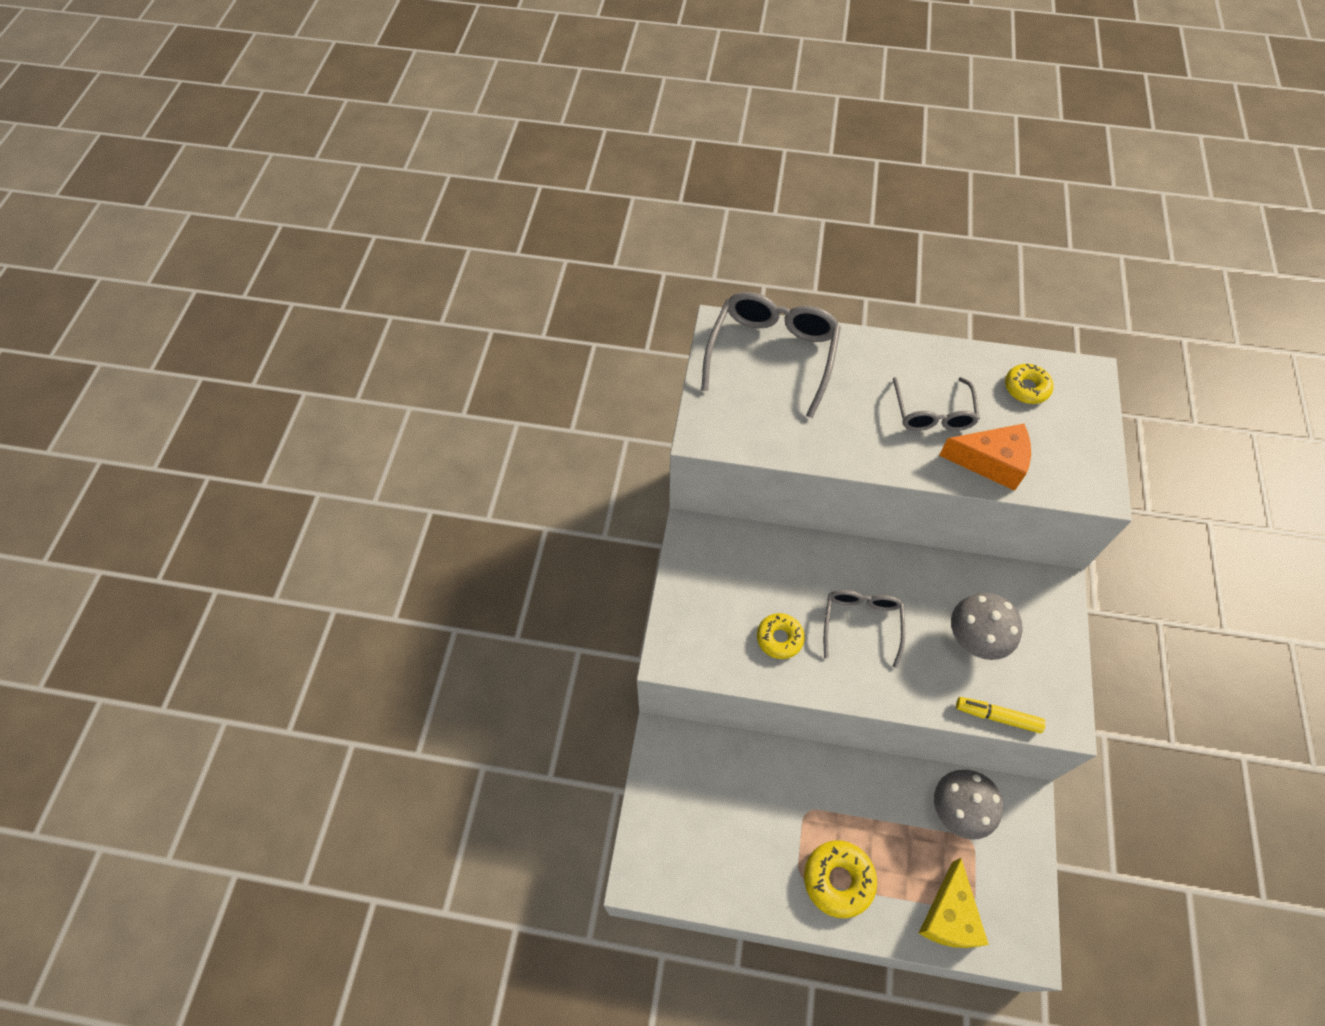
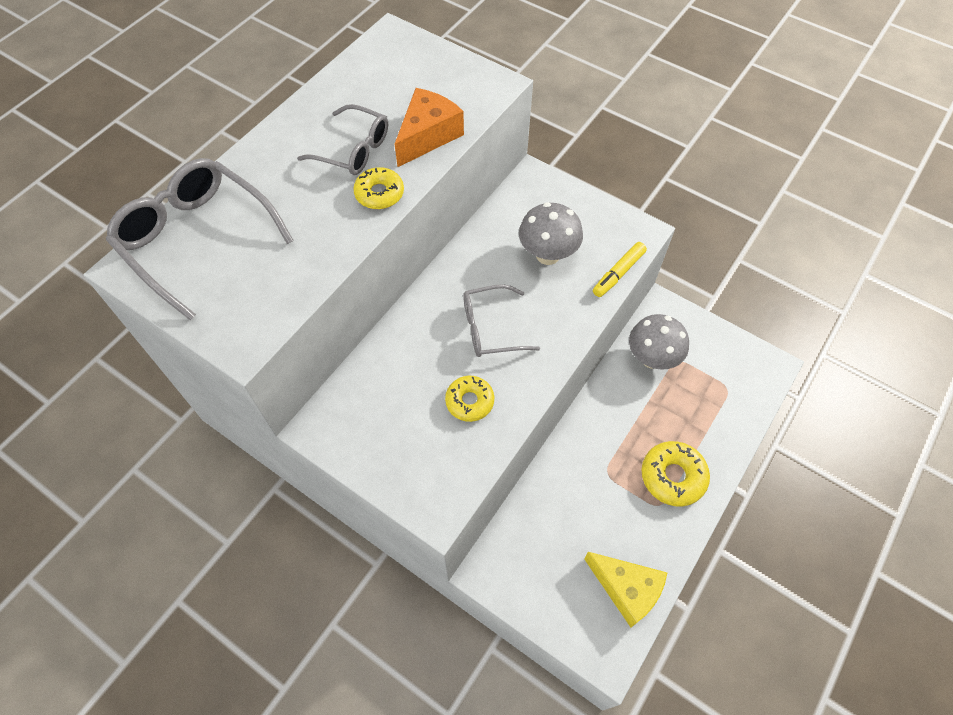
camera: 65 degrees left, 0 degrees up
grey glasses [824,590,905,668] -> grey glasses turned 45 degrees counterclockwise [463,284,540,357]
yellow cheese [919,858,989,948] -> yellow cheese moved to [584,552,667,627]
yellow donut [1005,364,1054,404] -> yellow donut moved to [353,167,404,209]

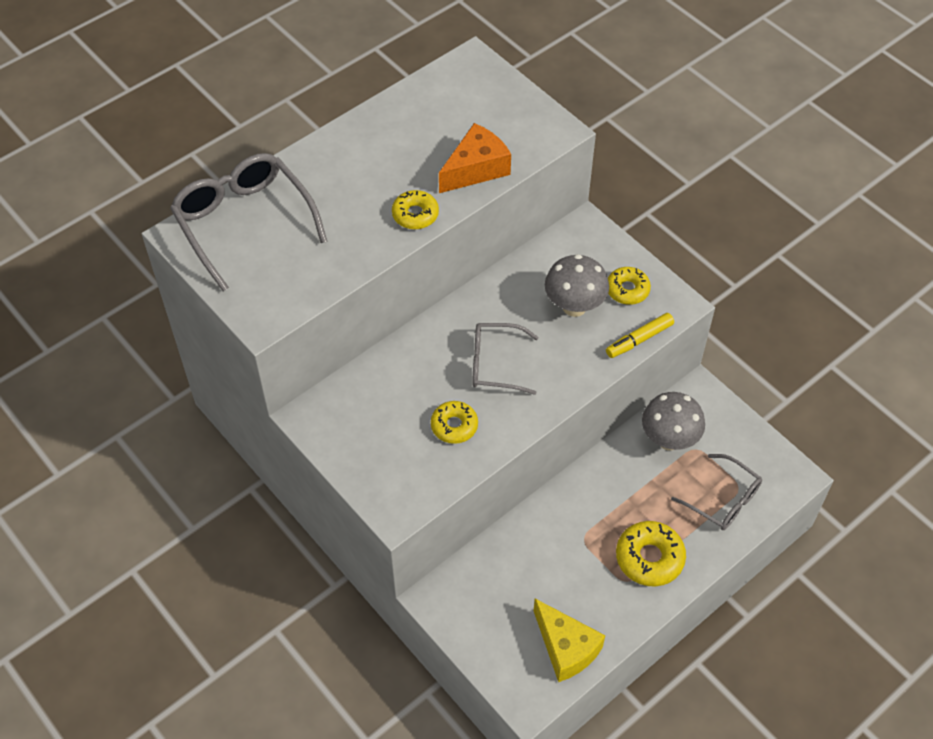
camera: 15 degrees right, 5 degrees down
grey glasses [297,104,388,175] -> grey glasses moved to [671,454,762,530]
none -> yellow donut [608,267,651,305]

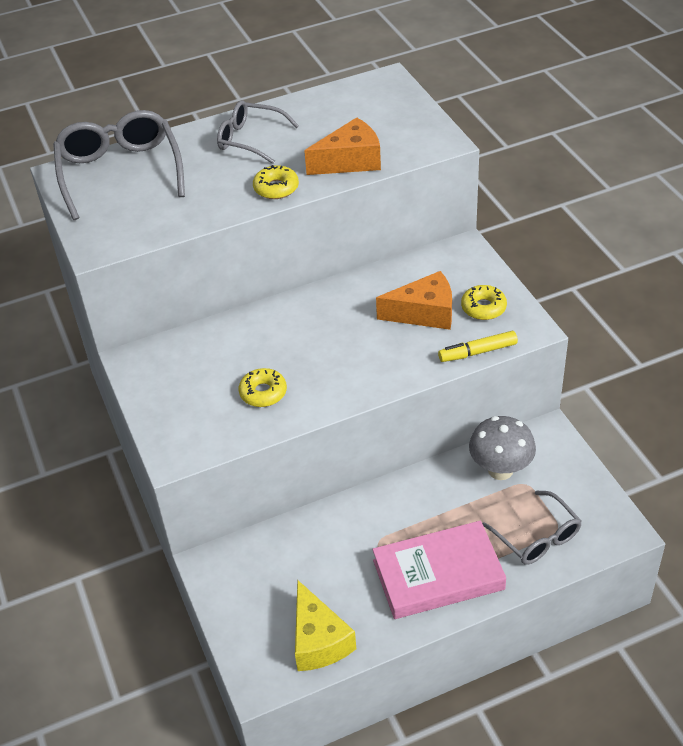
camera: 20 degrees right, 10 degrees down
grey glasses [472,323,538,395] -> grey glasses moved to [217,100,299,164]
grey mushroom [545,254,609,317] -> orange cheese [376,271,452,330]
yellow donut [616,521,686,587] -> pink book [372,521,506,619]

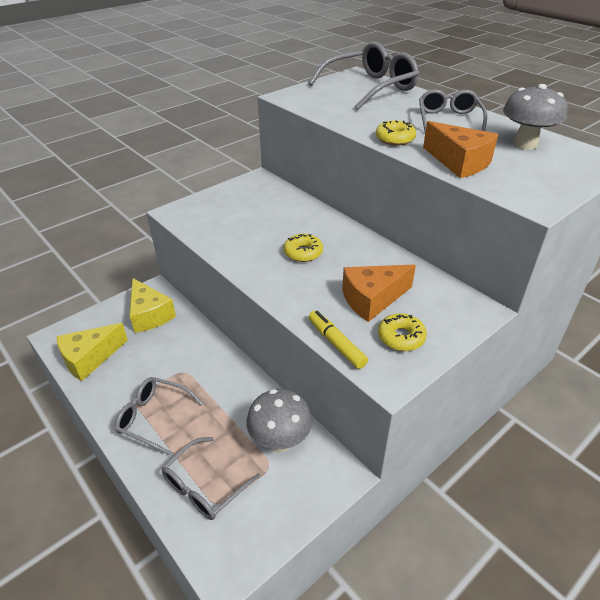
camera: 70 degrees right, 5 degrees down
yellow donut [239,368,287,407] -> yellow donut moved to [284,234,323,262]
pink book [372,521,506,619] -> grey glasses [115,377,203,456]
orange cheese [376,271,452,330] -> orange cheese turned 90 degrees clockwise [342,265,416,322]
none -> yellow cheese [130,278,176,333]
none -> grey mushroom [503,84,568,150]

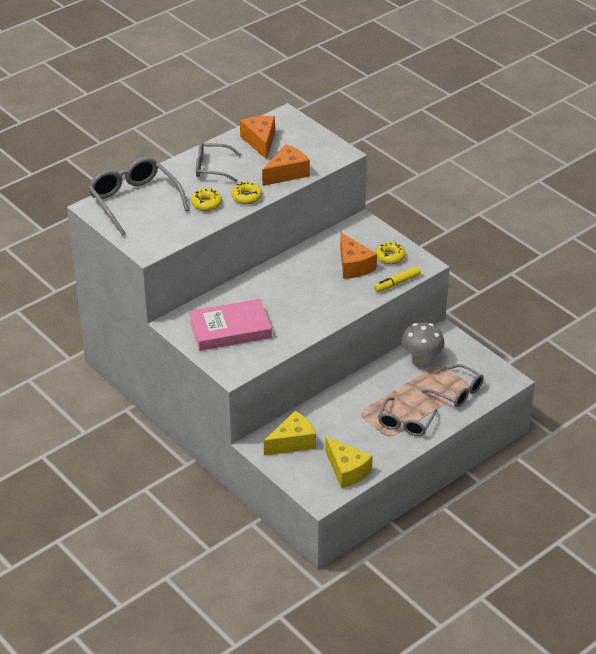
camera: 90 degrees left, 0 degrees up
yellow donut [284,234,323,262] -> yellow donut moved to [191,188,222,211]
grey mushroom [503,84,568,150] -> orange cheese [240,116,275,159]
none -> pink book [189,299,272,351]

